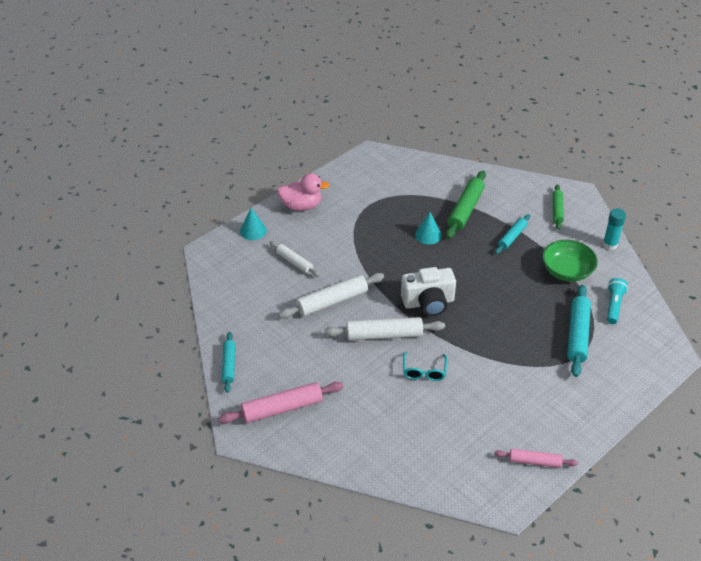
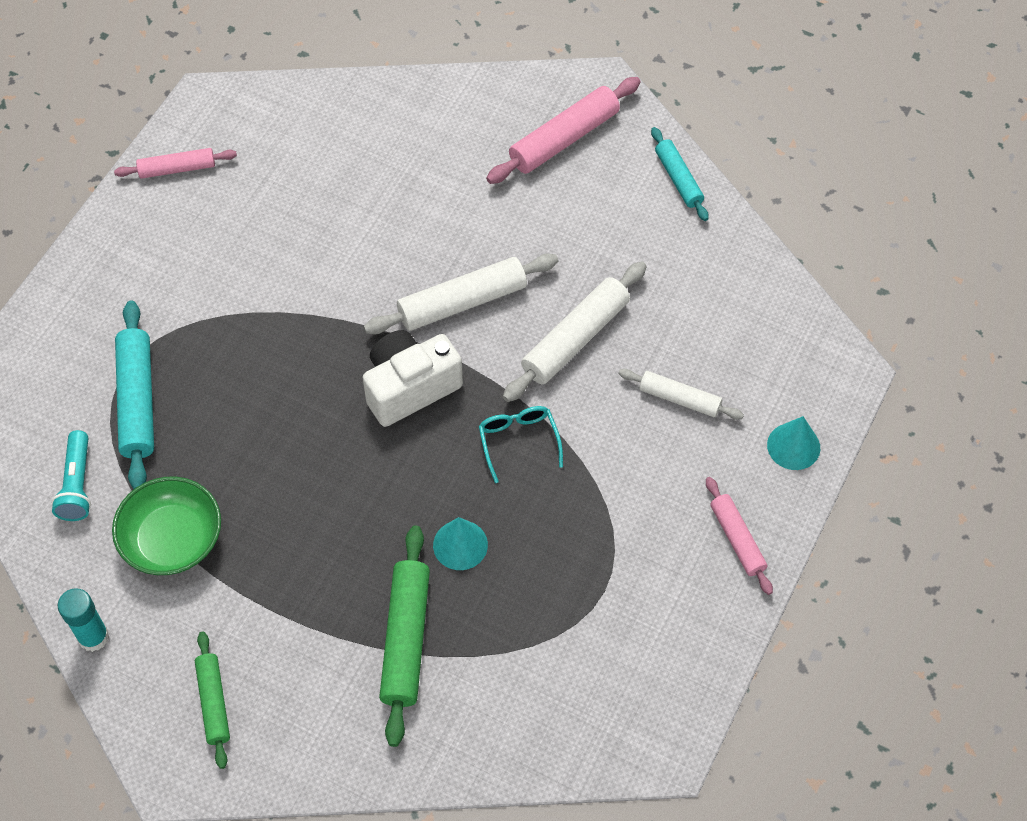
camera: 160 degrees right, 15 degrees up
pink duck [277,173,329,211] -> pink rolling pin [706,477,773,595]
turquoise glasses [403,352,447,381] -> turquoise glasses moved to [479,406,563,483]
turquoise rolling pin [495,214,530,254] -> none

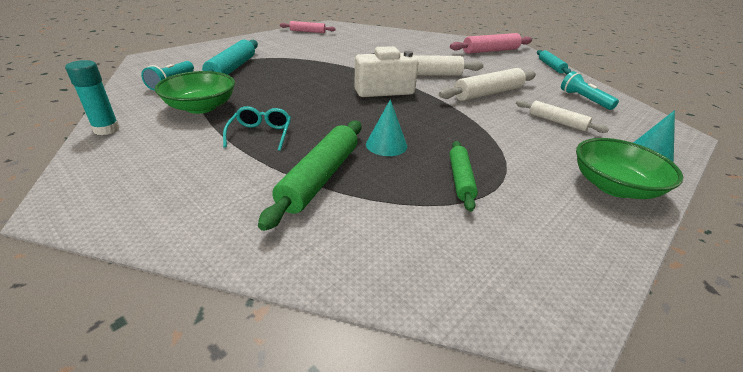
camera: 15 degrees right, 25 degrees down
green rolling pin [195,632,230,769] -> green rolling pin moved to [449,141,478,212]
turquoise glasses [479,406,563,483] -> turquoise glasses moved to [223,106,291,151]
pink rolling pin [706,477,773,595] -> green bowl [576,138,683,199]
none -> turquoise flashlight [561,71,619,110]

